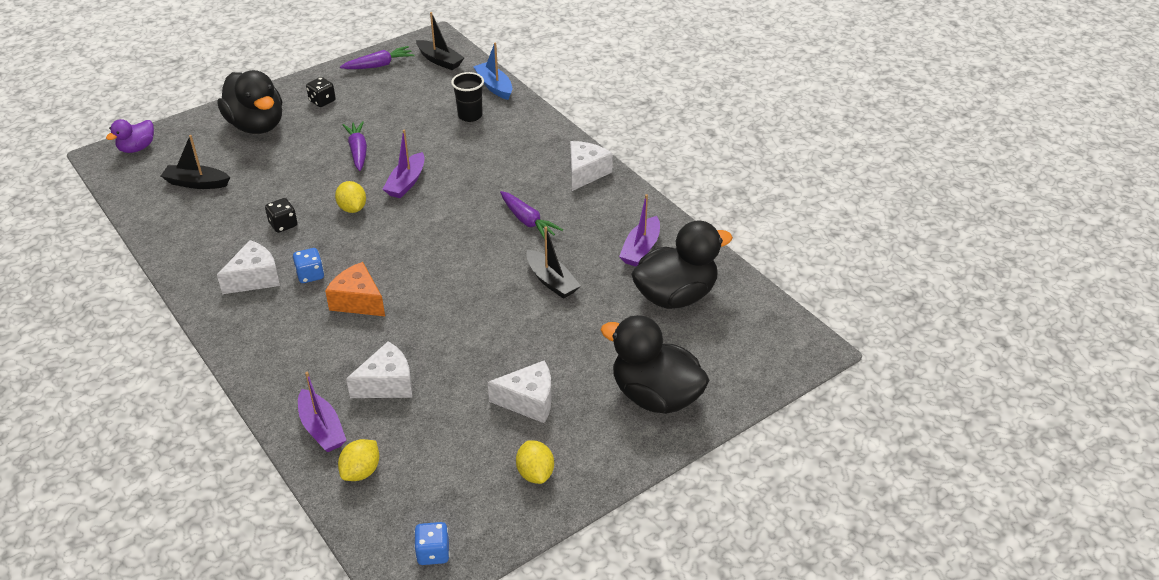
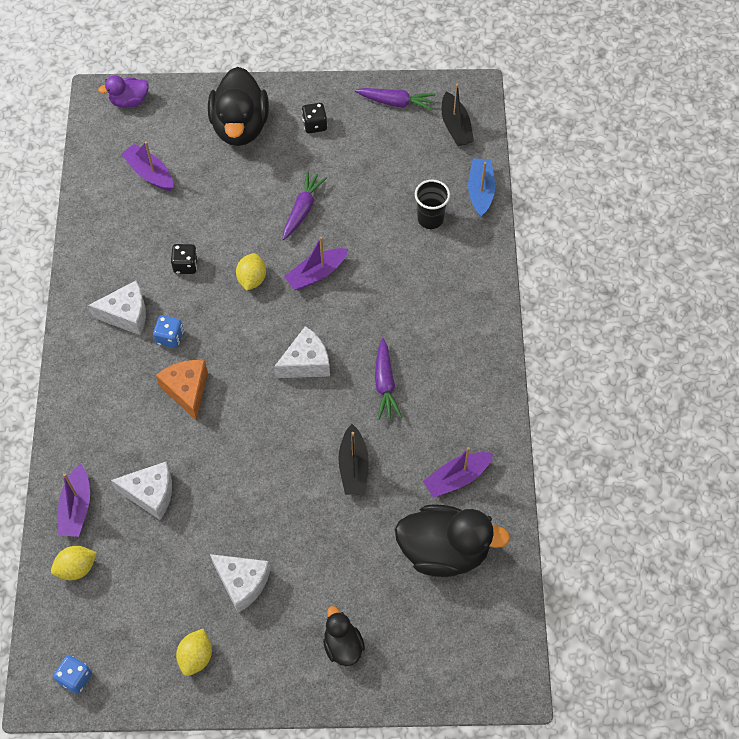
camera: 35 degrees right, 20 degrees up
black boat [161,135,230,189] -> purple boat [121,141,173,191]
white cheese [570,141,613,191] -> white cheese moved to [274,326,330,378]
black duck [601,315,709,414] -> black duck [323,606,365,666], size x0.53

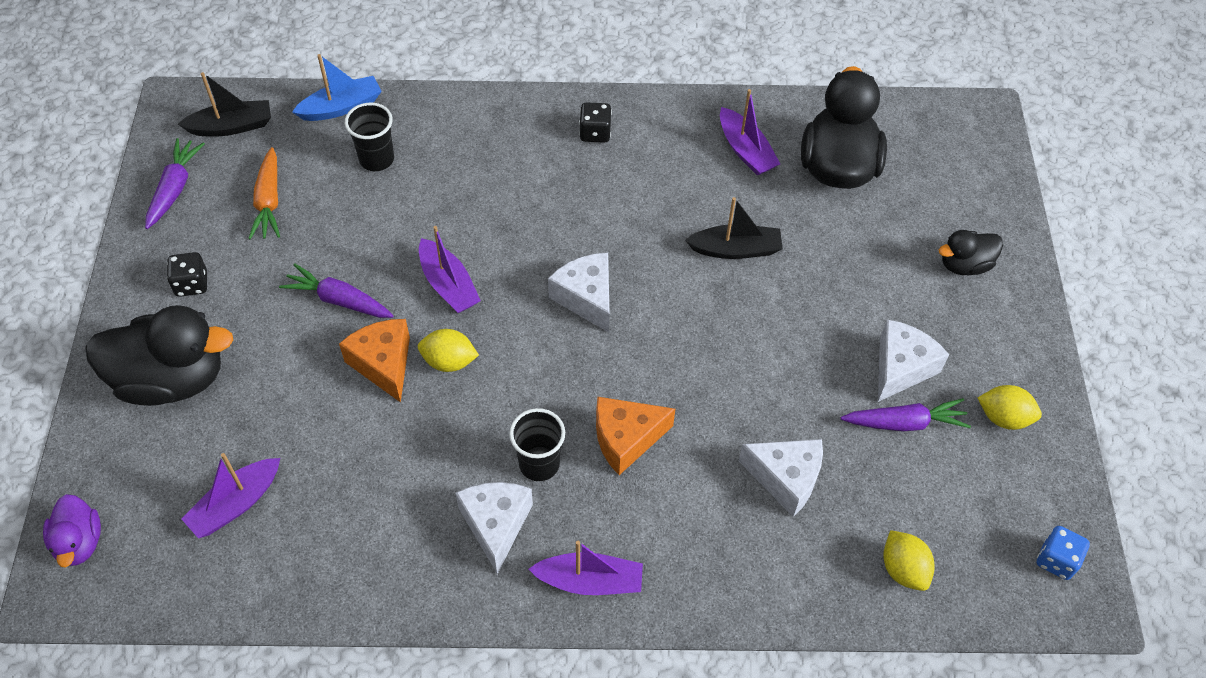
camera: 90 degrees left, 5 degrees down
purple boat [58,463,90,537] -> purple boat moved to [529,541,643,595]
white cheese [111,462,172,520] -> white cheese turned 105 degrees clockwise [739,439,823,517]
blue dice [153,315,184,348] -> black cup [509,408,565,481]
black dice [171,244,198,274] -> black dice moved to [579,102,612,143]
purple carrot [375,338,402,420] -> purple carrot moved to [841,398,971,431]
blue boat [468,158,495,217] -> blue boat turned 150 degrees clockwise [292,54,382,121]
none -> orange carrot [248,147,280,240]
none -> orange cheese [339,319,410,403]

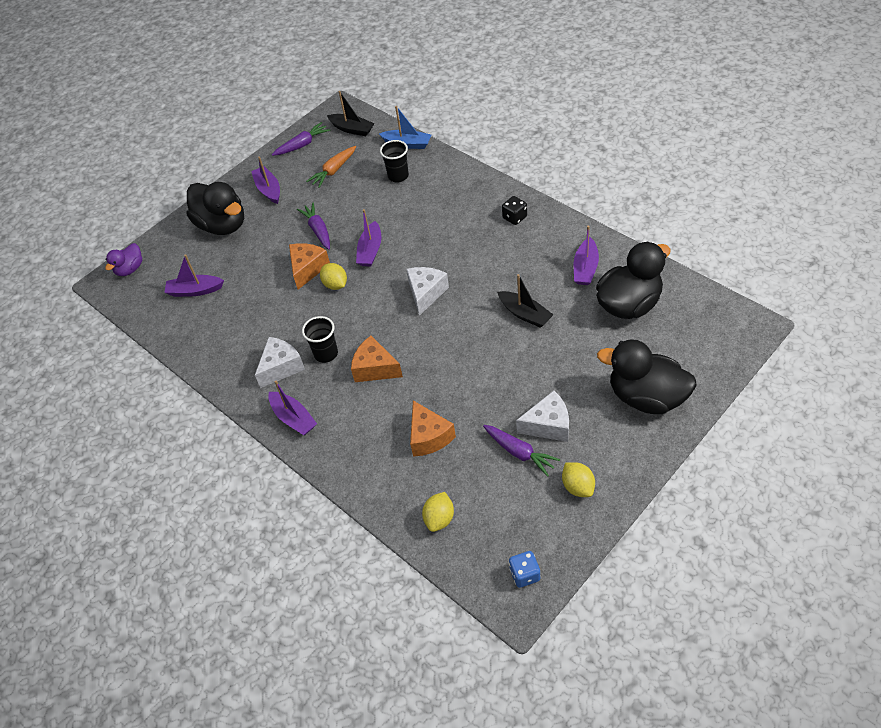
camera: 50 degrees right, 5 degrees down
black dice [167,252,207,297] -> purple boat [251,156,280,204]
white cheese [739,439,823,517] -> orange cheese [410,401,456,457]
black duck [939,230,1003,275] -> black duck [597,339,697,414], size x1.90

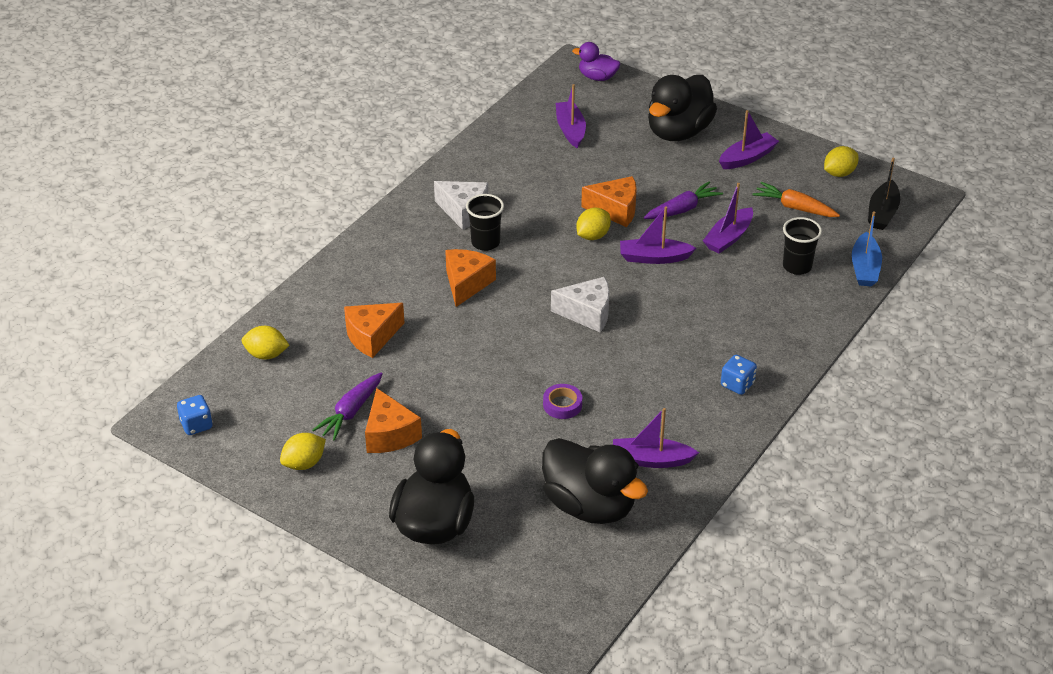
camera: 75 degrees right, 10 degrees down
purple boat [268,381,317,436] -> purple boat moved to [703,183,753,254]
purple carrot [272,122,330,156] -> yellow lemon [824,146,859,177]
black boat [497,274,553,328] -> purple tape [543,384,582,419]
black dice [502,196,527,225] -> blue dice [721,355,757,395]
white cheese [516,391,569,442] -> orange cheese [365,388,422,453]

